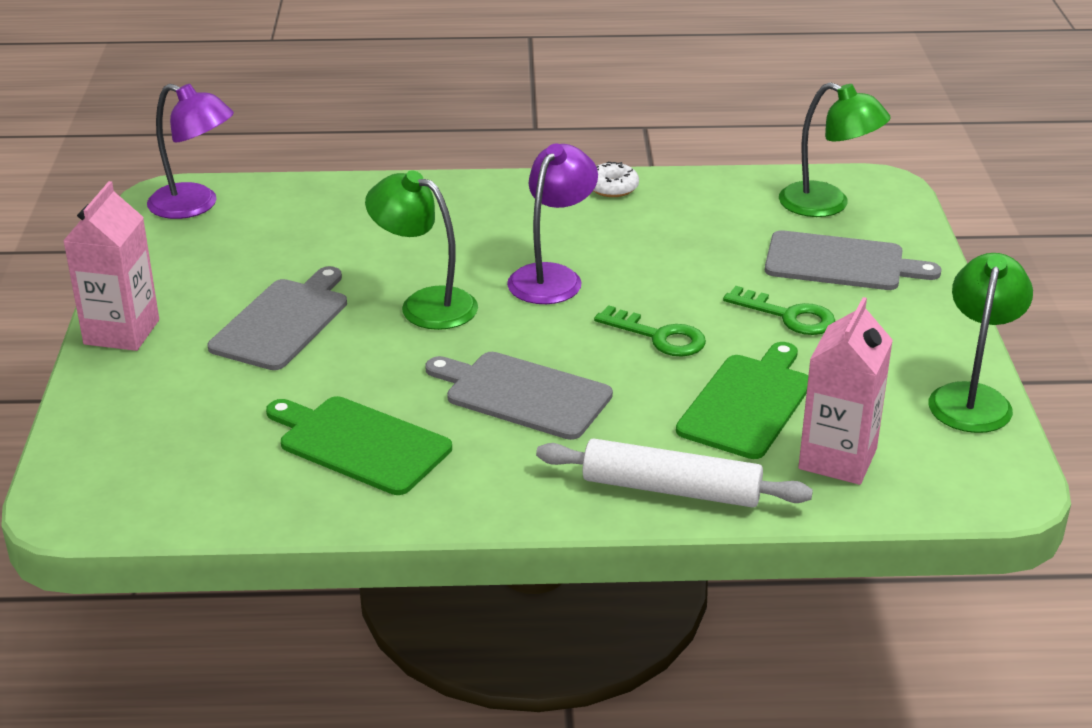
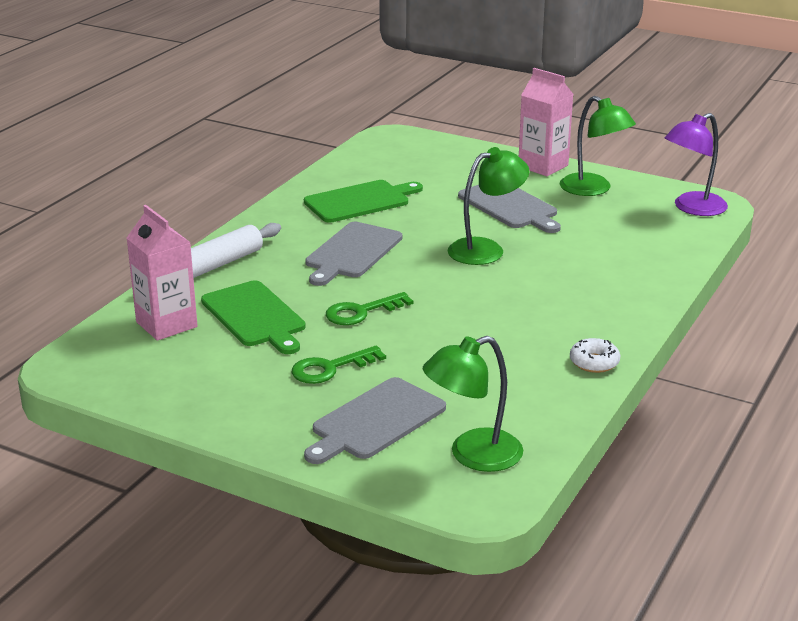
camera: 120 degrees right, 5 degrees down
grey cutting board [425,352,613,440] -> grey cutting board turned 150 degrees clockwise [305,222,402,286]
purple lamp [507,144,598,304] -> none
green lamp [929,253,1033,433] -> green lamp moved to [560,96,636,196]

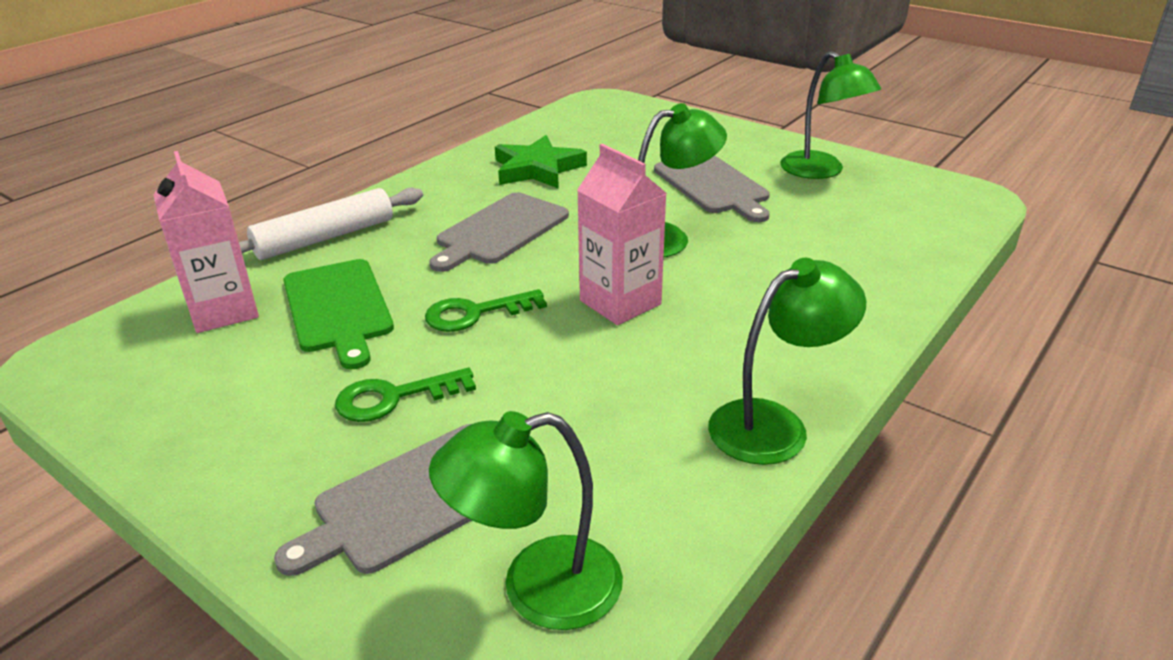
camera: 10 degrees right, 5 degrees up
green cutting board [304,180,423,223] -> green star [495,135,587,189]
pink carton [519,68,573,176] -> pink carton moved to [577,144,667,325]
white donut [570,338,620,373] -> green lamp [708,258,866,465]
purple lamp [665,113,728,216] -> none

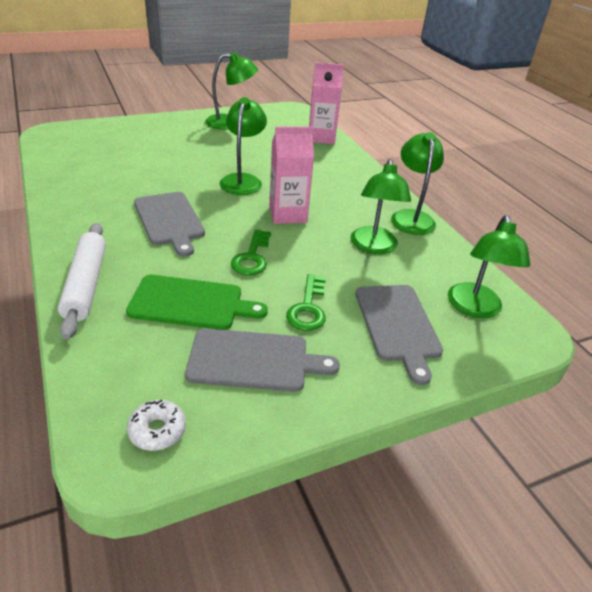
camera: 65 degrees left, 5 degrees up
pink carton [154,151,259,333] -> pink carton moved to [309,62,344,144]
green star [495,135,587,189] -> none
grey cutting board [654,156,770,222] -> grey cutting board moved to [185,328,340,392]
none -> white donut [127,400,186,451]
none -> green lamp [350,159,411,254]

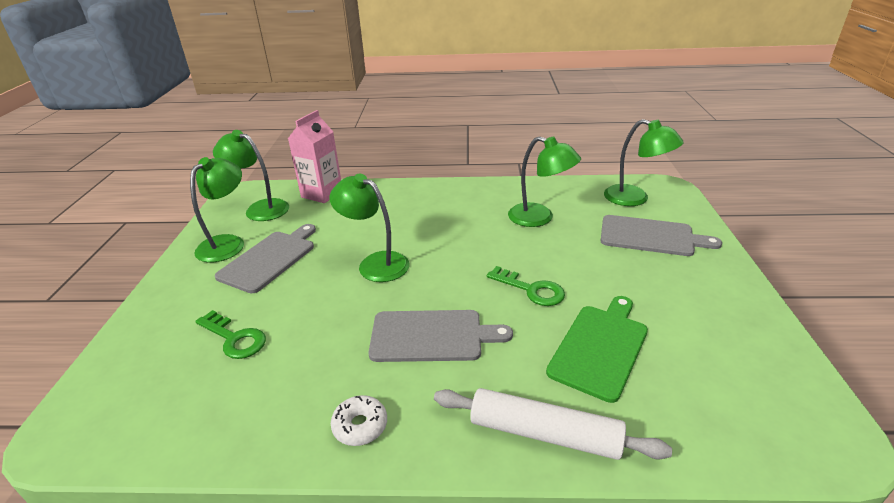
camera: 60 degrees left, 5 degrees down
white donut [127,400,186,451] -> white donut moved to [331,395,387,446]
grey cutting board [185,328,340,392] -> grey cutting board moved to [215,224,316,293]
pink carton [269,126,314,224] -> none
green key [286,274,326,331] -> green key moved to [195,310,266,359]
green lamp [391,132,444,235] -> green lamp moved to [213,130,289,221]

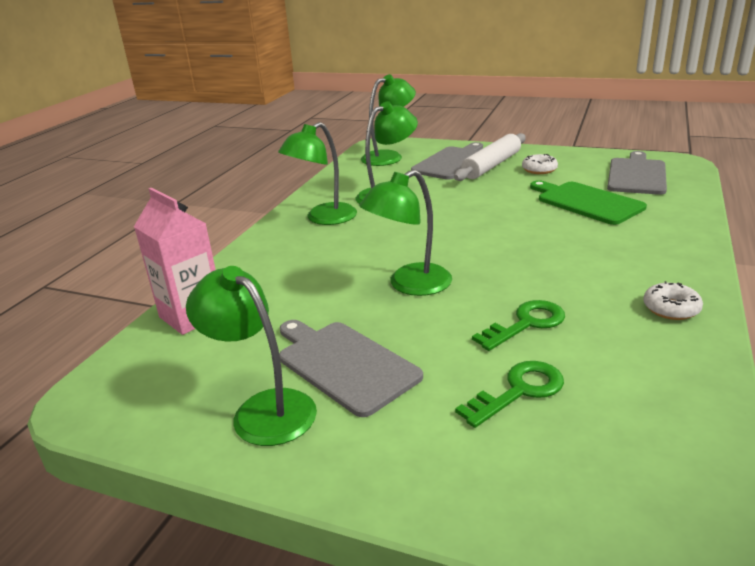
camera: 70 degrees left, 5 degrees down
green lamp [213,130,289,221] -> green lamp moved to [278,122,357,225]
grey cutting board [368,310,513,362] -> grey cutting board moved to [607,151,667,195]
white rolling pin [434,388,672,460] -> white rolling pin moved to [454,133,526,181]
green key [487,266,565,306] -> green key moved to [472,300,565,351]
none -> white donut [522,154,558,174]

